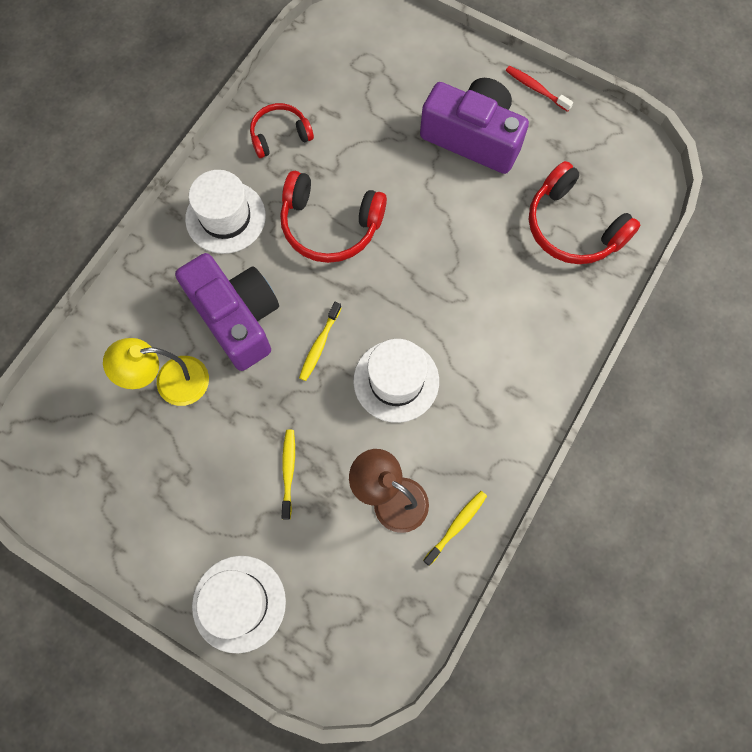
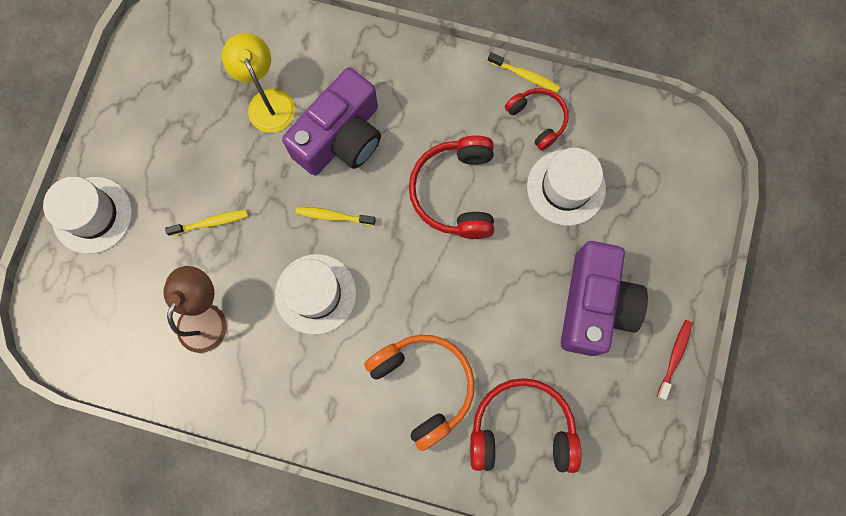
camera: 75 degrees right, 5 degrees up
white hat [185,170,266,254] -> white hat moved to [527,148,606,226]
yellow toothbrush [423,491,487,566] -> yellow toothbrush moved to [488,52,560,92]
red headphones [529,161,641,264] -> red headphones turned 60 degrees clockwise [470,378,581,473]
none -> orange headphones [364,335,475,451]

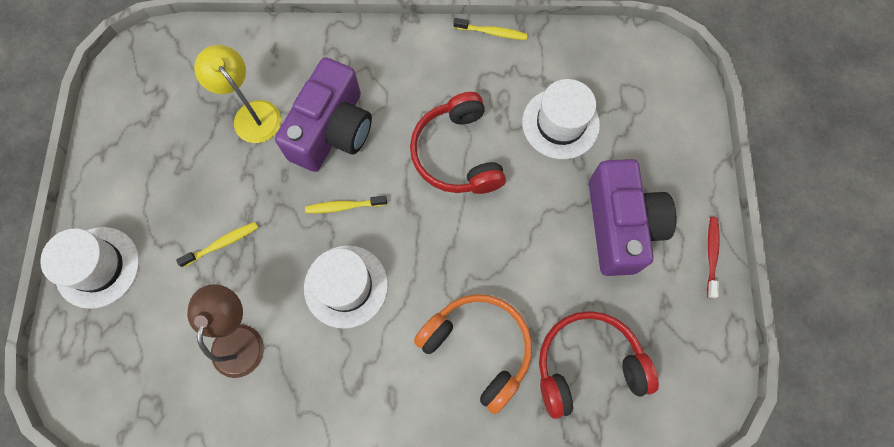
camera: 15 degrees left, 5 degrees down
red headphones [505,88,568,151] -> none

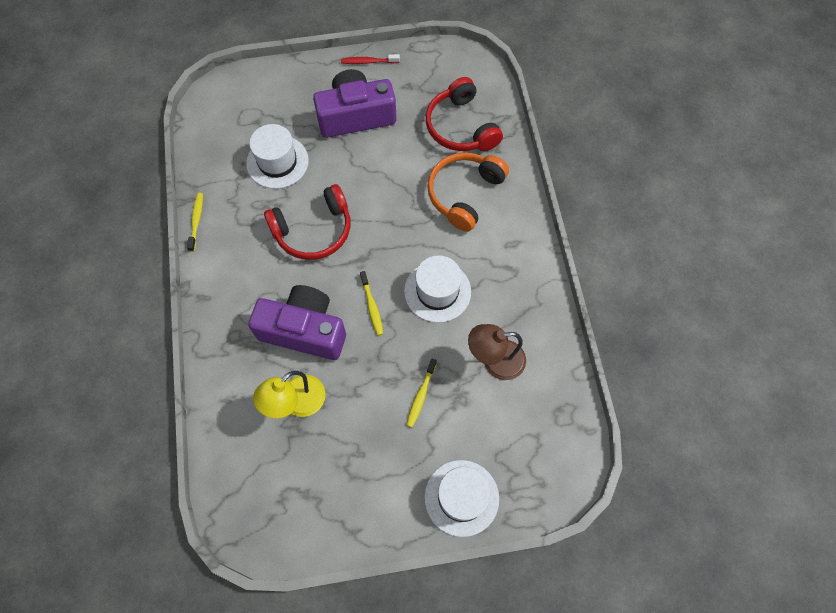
camera: 100 degrees left, 5 degrees down
yellow toothbrush [176,222,259,267] -> yellow toothbrush turned 120 degrees counterclockwise [406,359,437,427]

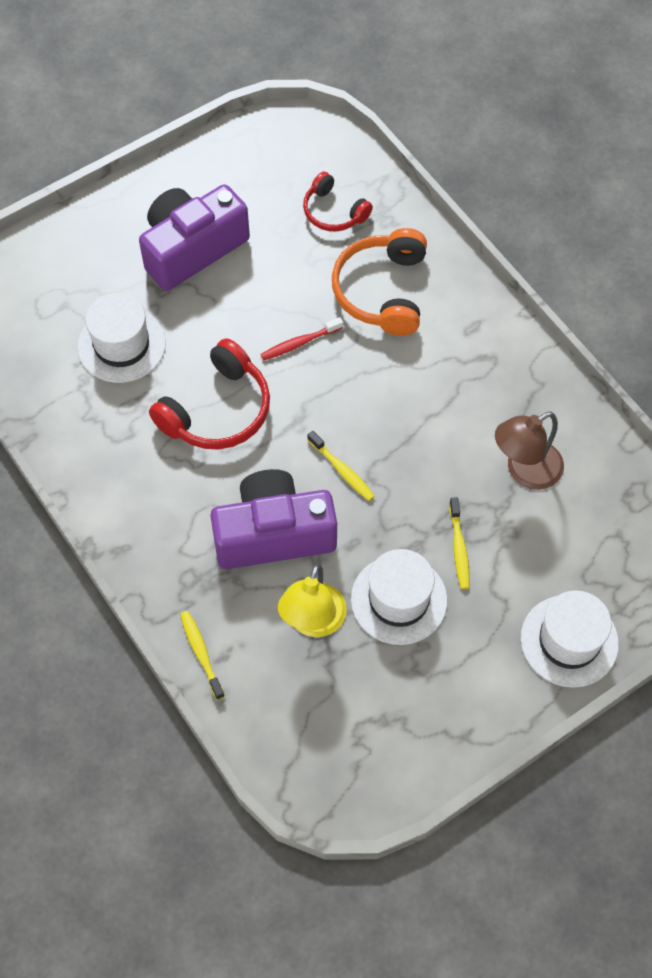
camera: 25 degrees left, 5 degrees down
yellow toothbrush [187,193,203,252] -> yellow toothbrush moved to [180,611,225,700]
red toothbrush [341,54,400,64] -> red toothbrush moved to [260,317,343,361]
white hat [404,255,471,323] -> white hat moved to [351,549,447,645]
red headphones [426,77,503,151] -> red headphones [303,172,373,231], size x0.62

